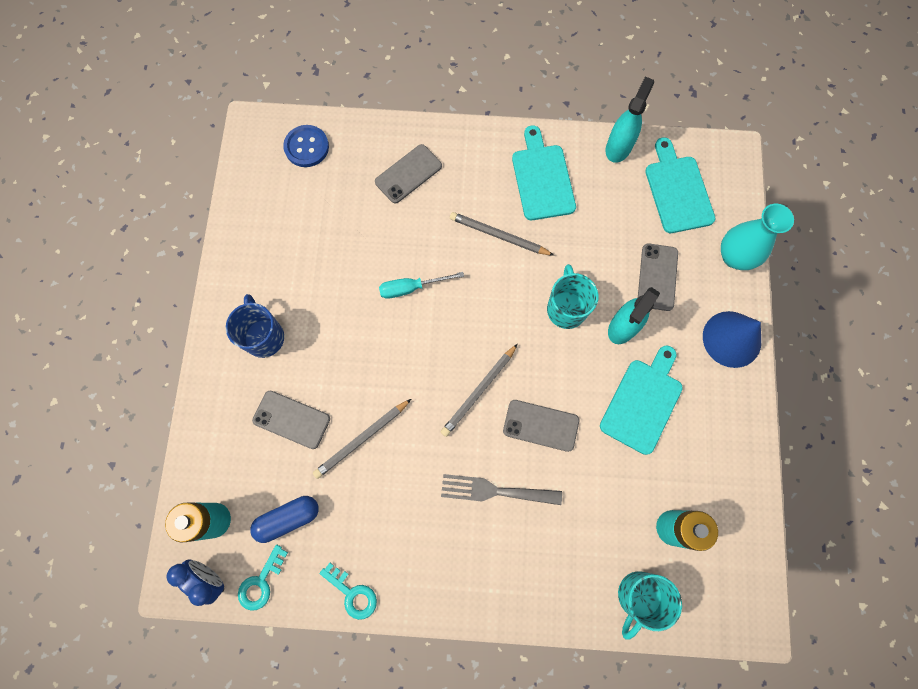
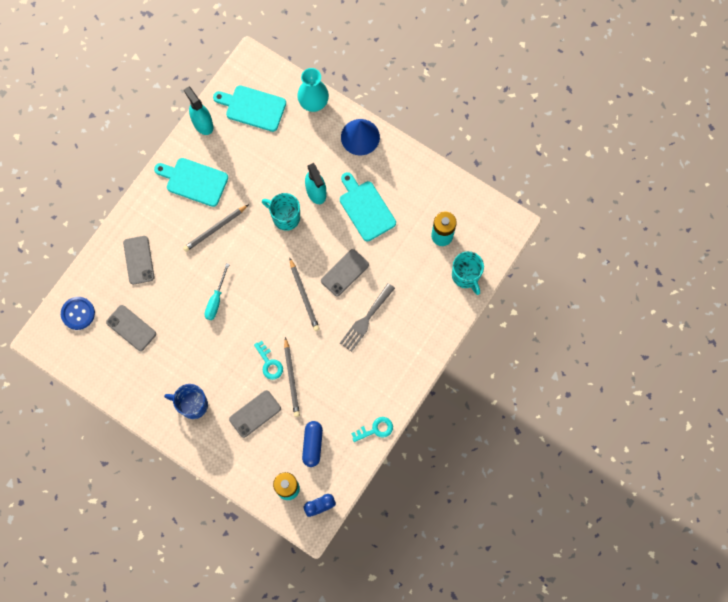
camera: 60 degrees left, 0 degrees up
turquoise key [238,545,288,611] -> turquoise key moved to [254,341,283,380]
grey phone [638,243,678,311] -> grey phone moved to [106,305,156,351]

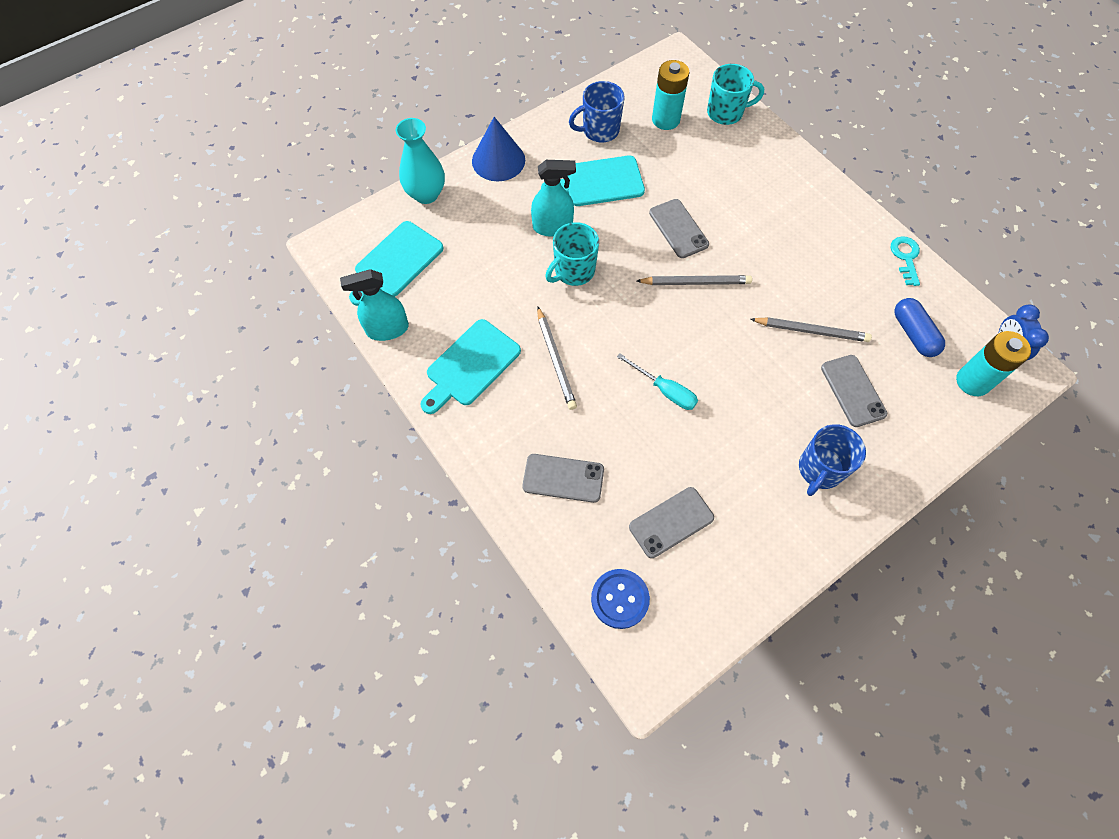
camera: 70 degrees left, 10 degrees down
turquoise key [254,341,283,380] -> none
blue capsule [302,421,323,467] -> blue capsule turned 45 degrees clockwise [895,298,945,357]
grey fork [340,283,395,352] -> none
none -> blue mug [569,81,625,143]

